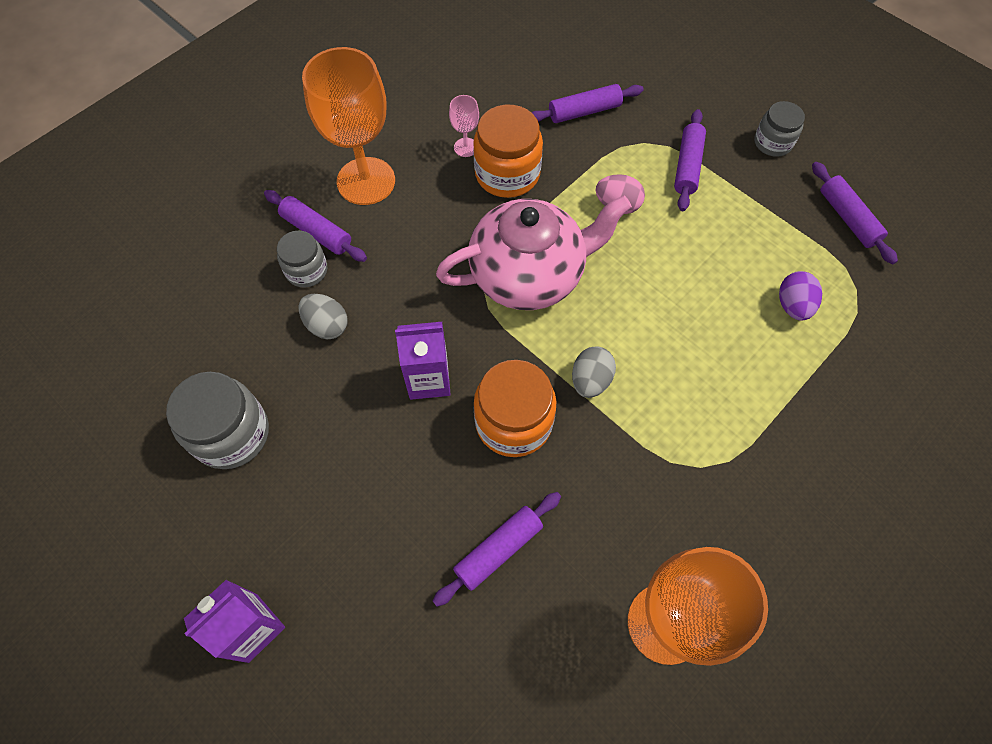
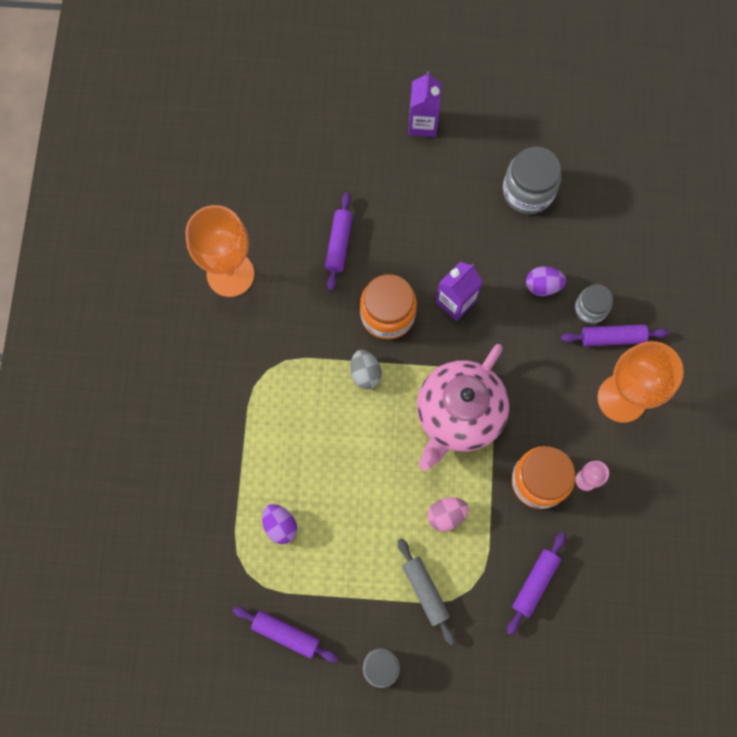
camera: 140 degrees right, 10 degrees up
grey egg [299,294,348,339] -> purple egg [526,266,566,296]
purple rolling pin [674,109,706,211] -> grey rolling pin [398,538,455,645]

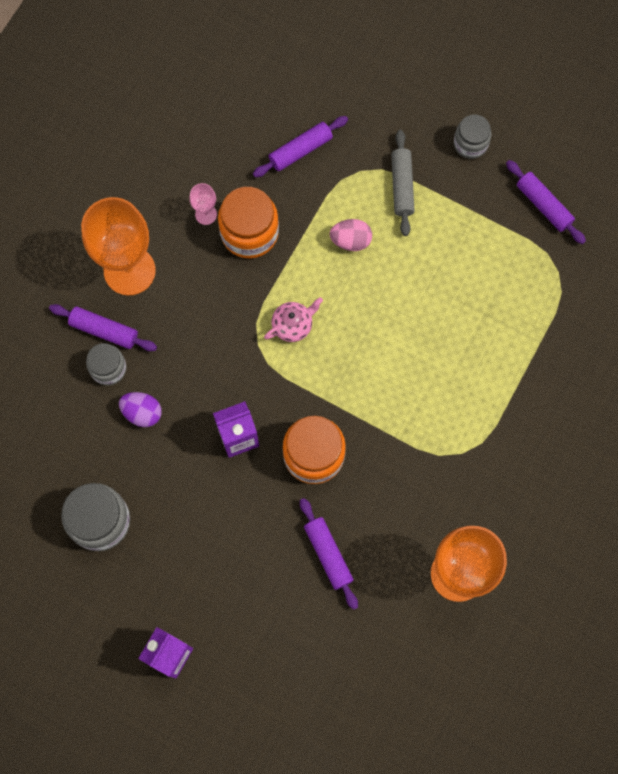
camera: 155 degrees left, 0 degrees up
purple egg [262,504,297,544] -> none
purple rolling pin [325,192,353,291] -> purple rolling pin turned 60 degrees counterclockwise [300,498,358,610]
grey egg [350,349,382,389] -> none
pink teapot [417,344,509,471] -> pink teapot [264,297,323,342], size x0.43

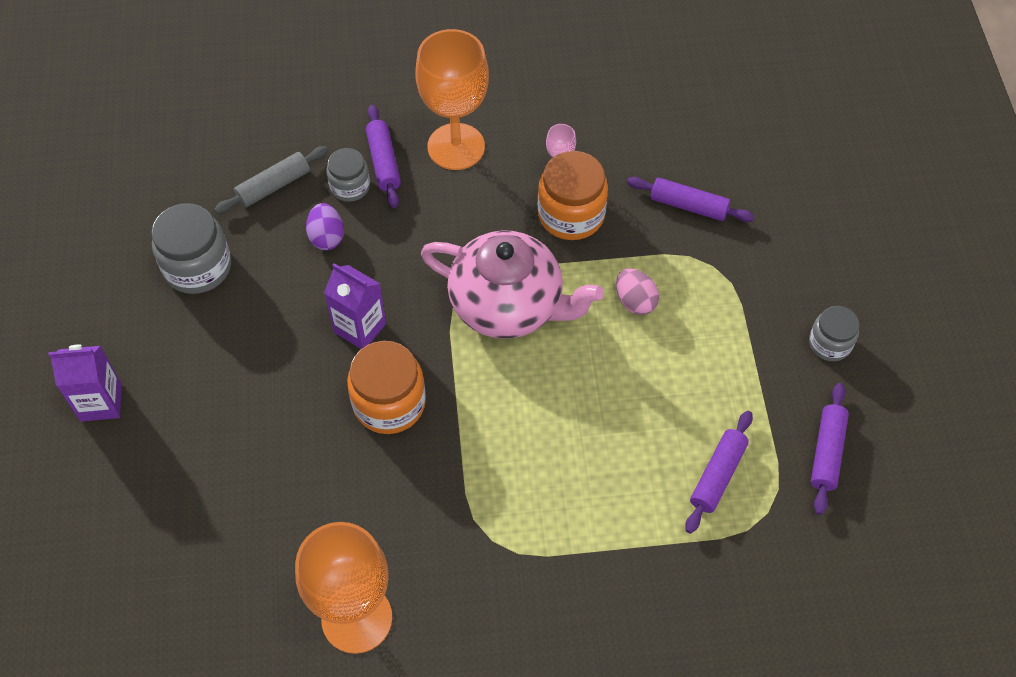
camera: 55 degrees right, 15 degrees down
pink teapot [264,297,323,342] -> pink teapot [421,230,604,339], size x2.35
purple rolling pin [300,498,358,610] -> purple rolling pin moved to [685,411,753,534]
grey rolling pin [391,130,415,236] -> grey rolling pin moved to [214,146,328,214]

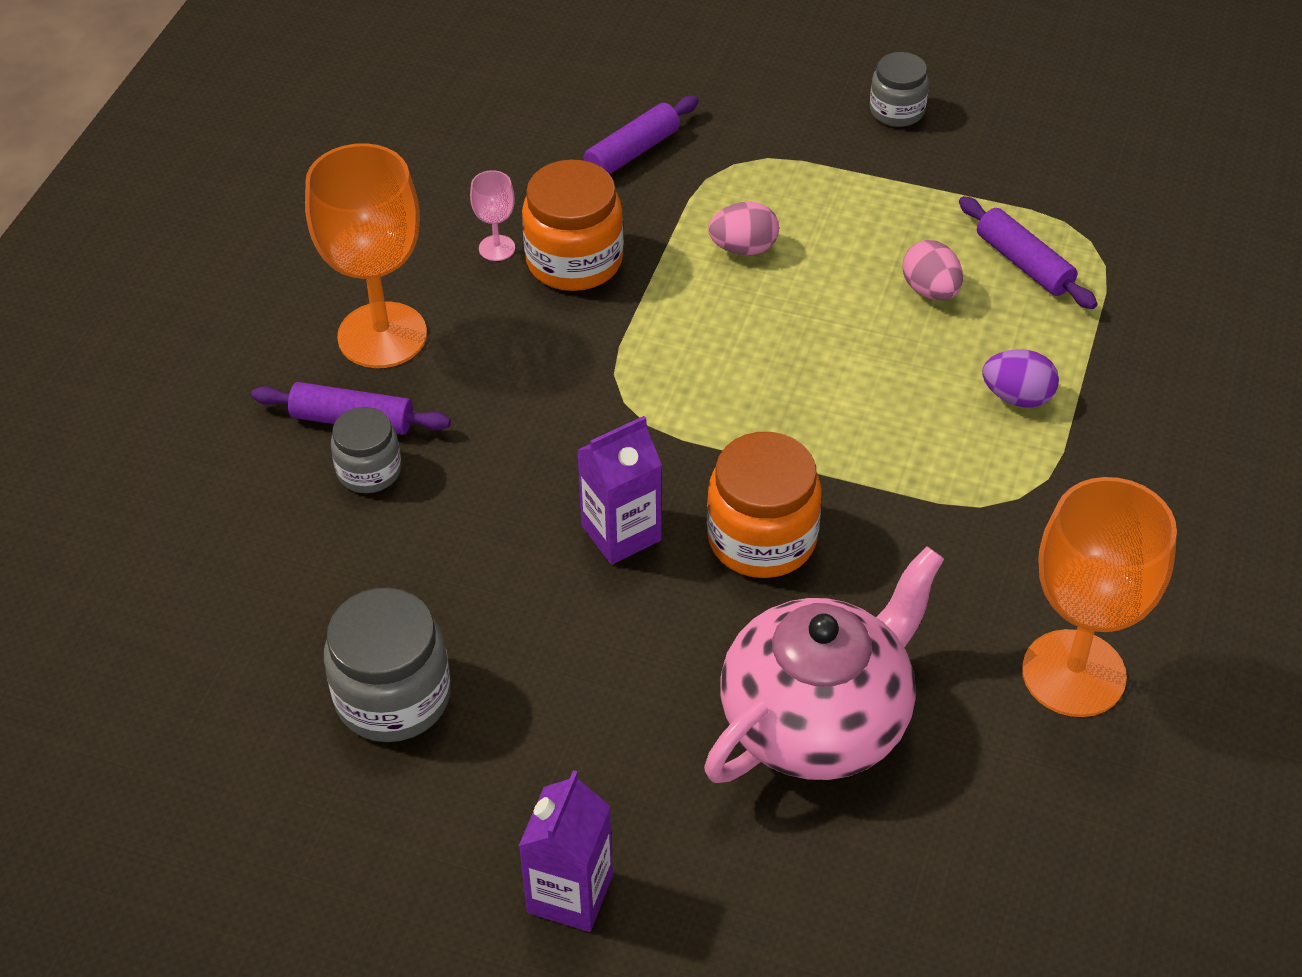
camera: 65 degrees left, 10 degrees down
grey rolling pin [214,146,328,214] -> none
purple egg [306,203,344,250] -> purple egg moved to [982,349,1059,408]
pink teapot [421,230,604,339] -> pink teapot moved to [704,546,944,783]
purple rolling pin [811,383,849,515] -> none
none -> pink egg [903,240,963,300]

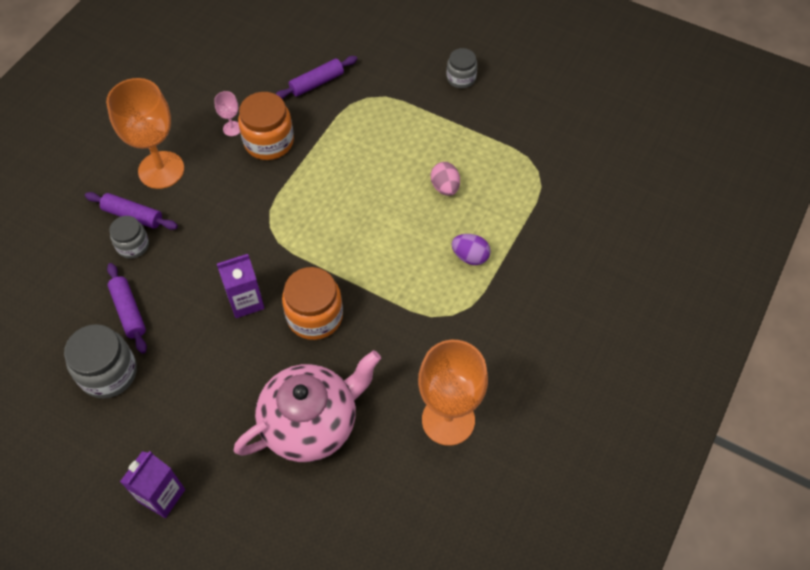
camera: 10 degrees right, 10 degrees up
pink egg [708,202,779,255] -> none
purple rolling pin [959,196,1098,309] -> purple rolling pin moved to [107,263,147,354]

